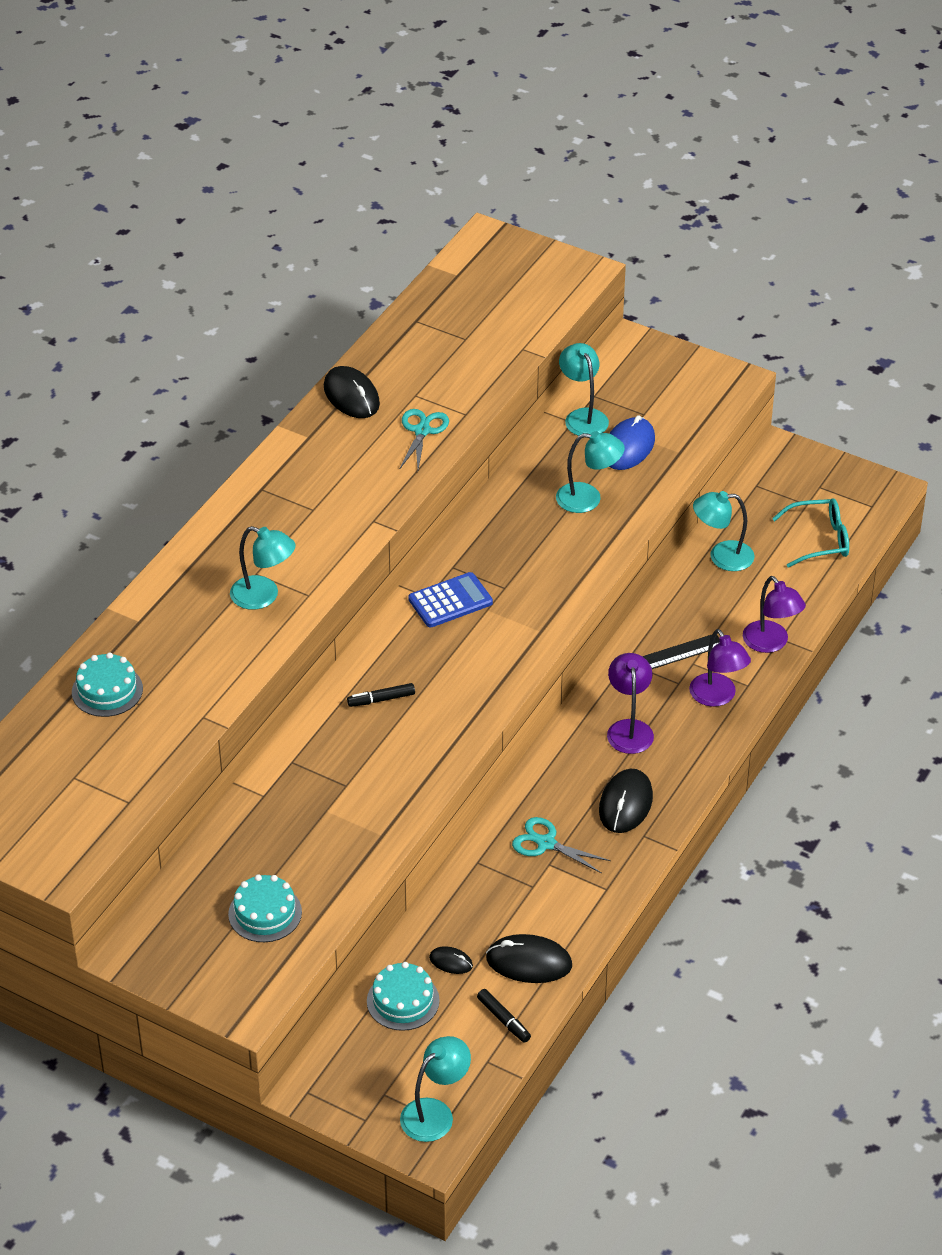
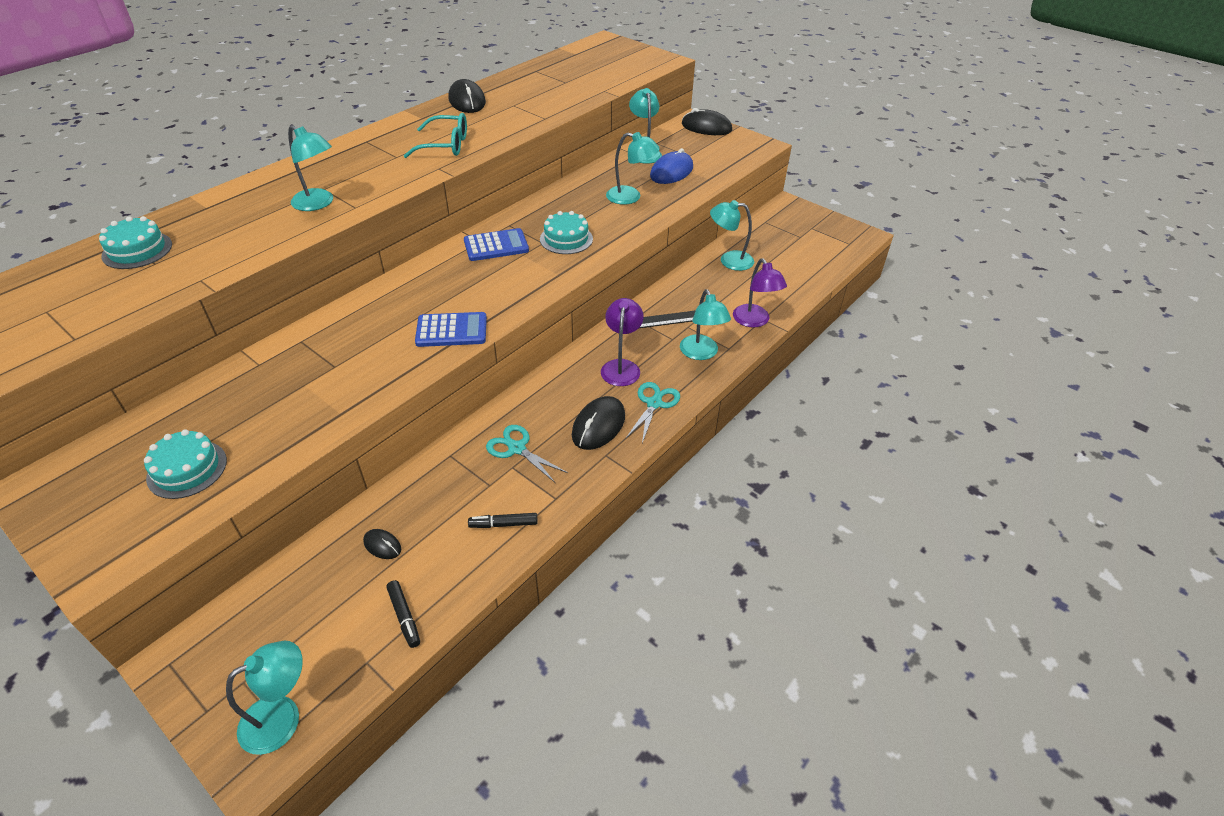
camera: 10 degrees right, 0 degrees up
black marker [347,683,415,707] -> black marker moved to [468,513,538,528]
turquoise cake [367,962,440,1031] -> turquoise cake moved to [540,211,593,254]
turquoise scissors [400,409,449,469] -> turquoise scissors moved to [626,382,680,443]
black mouse [486,934,572,983] -> black mouse moved to [682,108,732,135]
purple lamp [689,629,751,707] -> turquoise lamp [680,289,731,360]
turquoise glasses [772,498,849,567] -> turquoise glasses moved to [404,113,467,158]
none -> blue calculator [415,312,487,347]

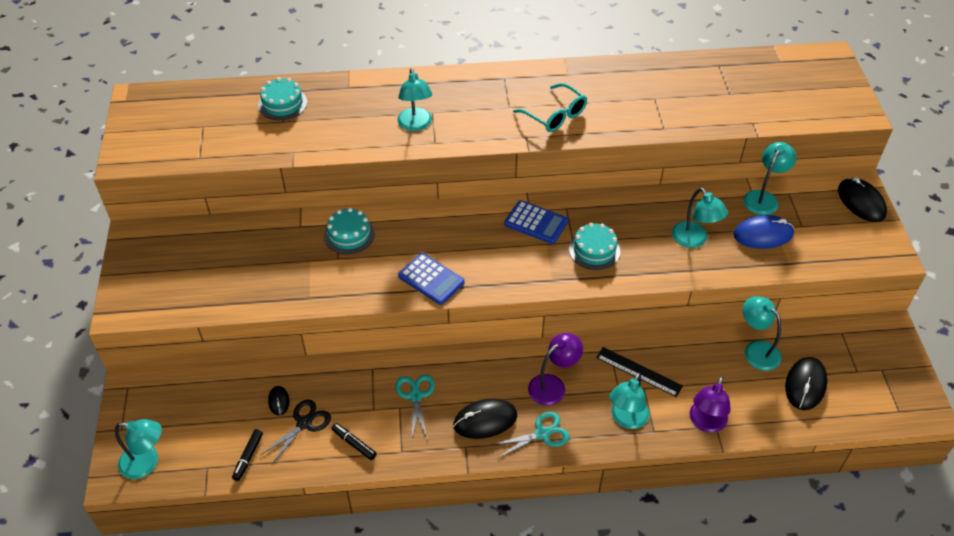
camera: 45 degrees right, 5 degrees up
turquoise cake [144,429,227,499] -> turquoise cake moved to [324,208,375,254]
black mouse [448,79,486,113] -> black mouse moved to [785,357,828,410]
none -> black scissors [261,400,331,465]

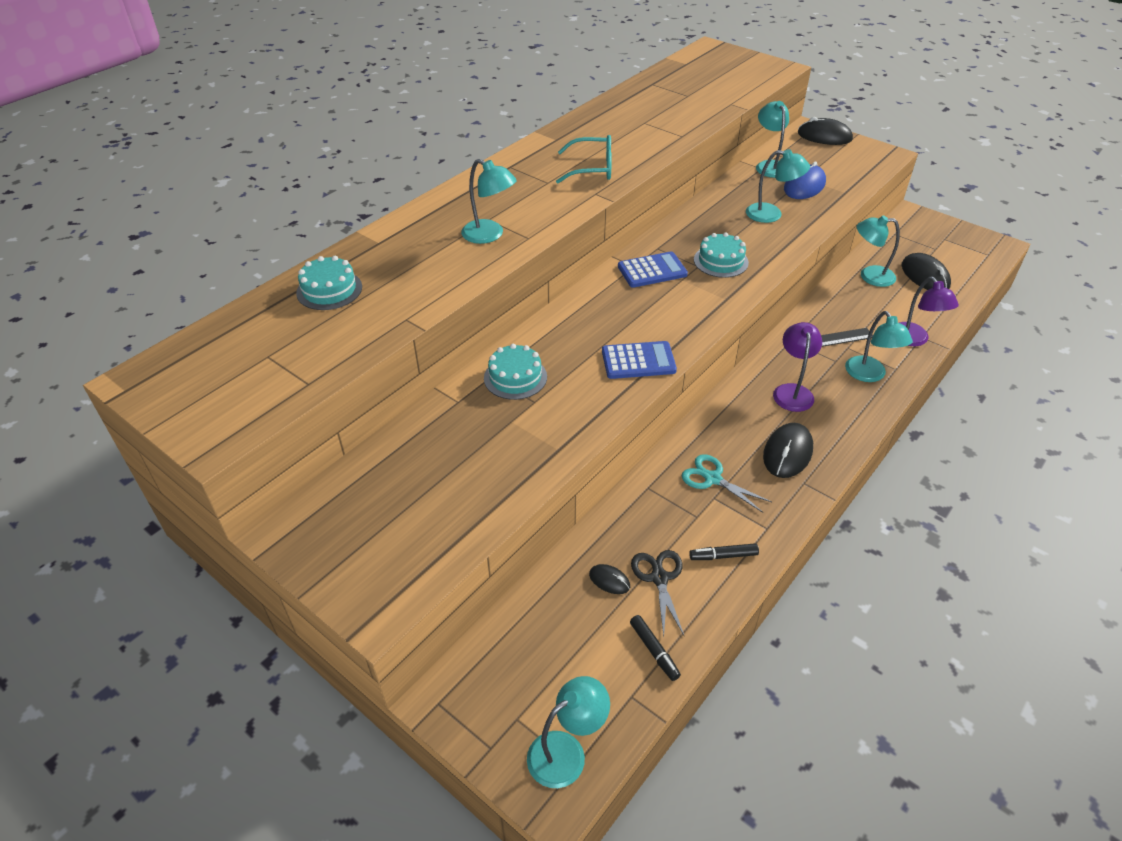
camera: 45 degrees left, 5 degrees down
turquoise scissors [492,411,570,458] -> none

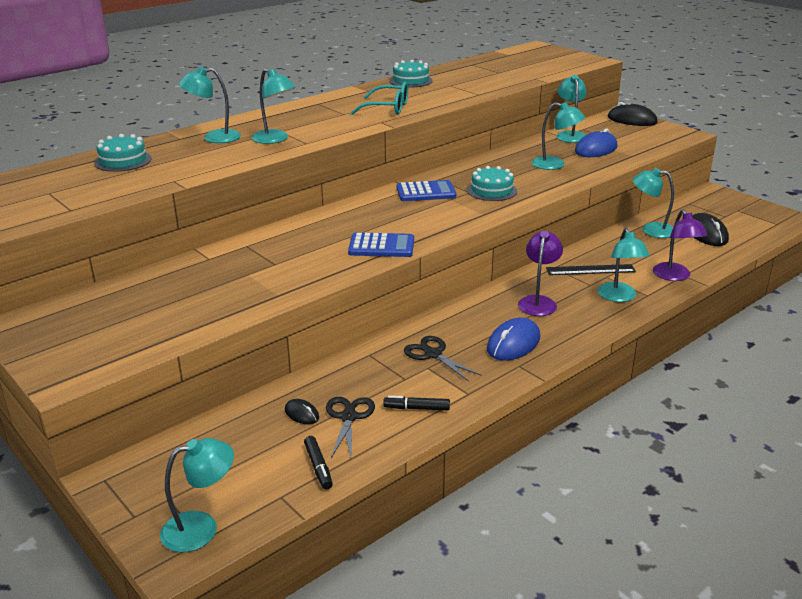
camera: 10 degrees right, 15 degrees down
turquoise cake [484,344,547,400] -> turquoise cake moved to [389,60,433,87]
turquoise scissors [682,454,772,513] -> black scissors [404,336,482,382]
black mouse [763,423,813,478] -> blue mouse [487,318,540,361]
none -> turquoise lamp [179,67,241,143]

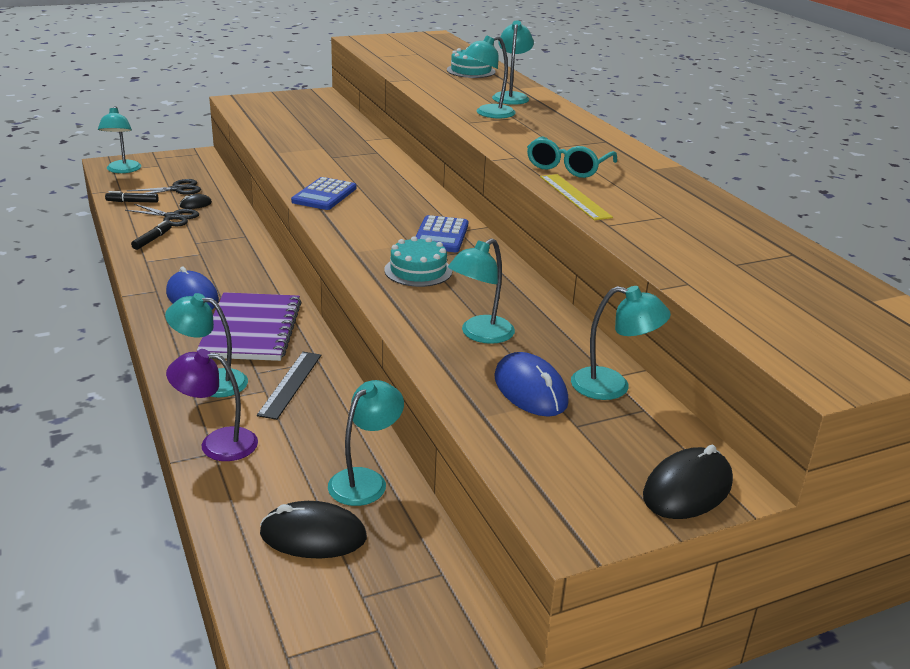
camera: 105 degrees right, 0 degrees up
turquoise cake [389,60,433,87] -> none
black scissors [404,336,482,382] -> black scissors moved to [127,179,201,195]
purple lamp [518,231,563,316] -> purple notebook [196,292,302,361]
none -> yellow ruler [540,174,613,220]

